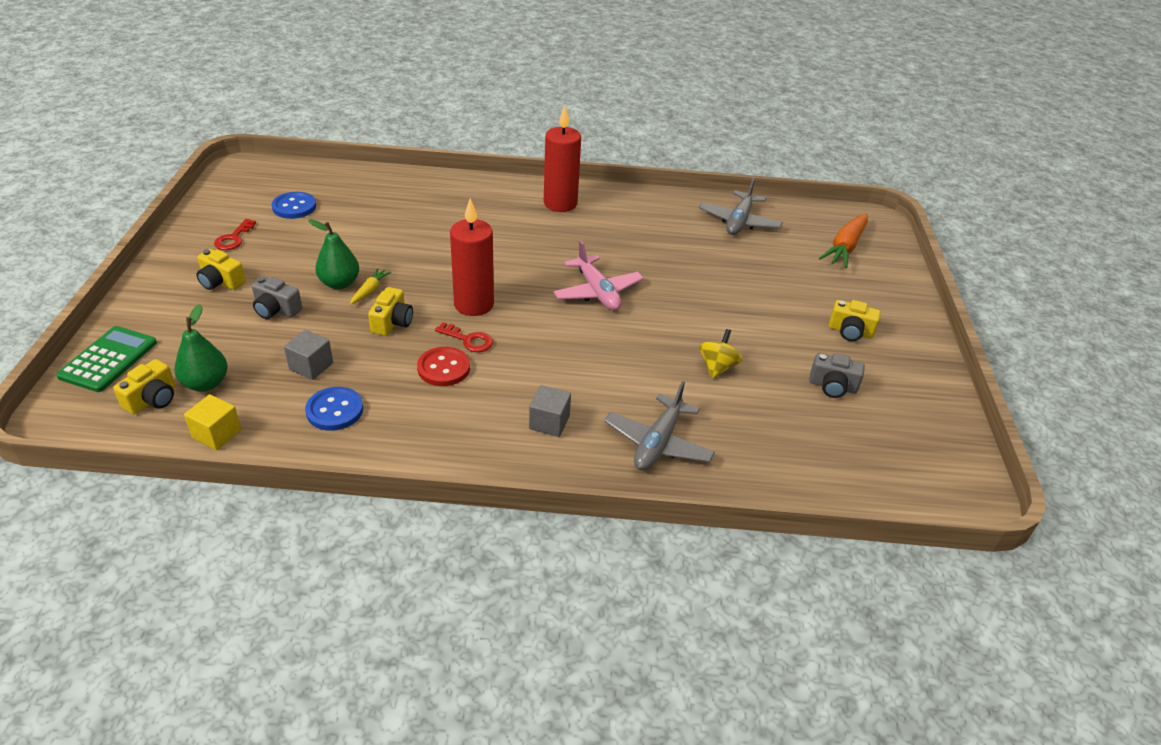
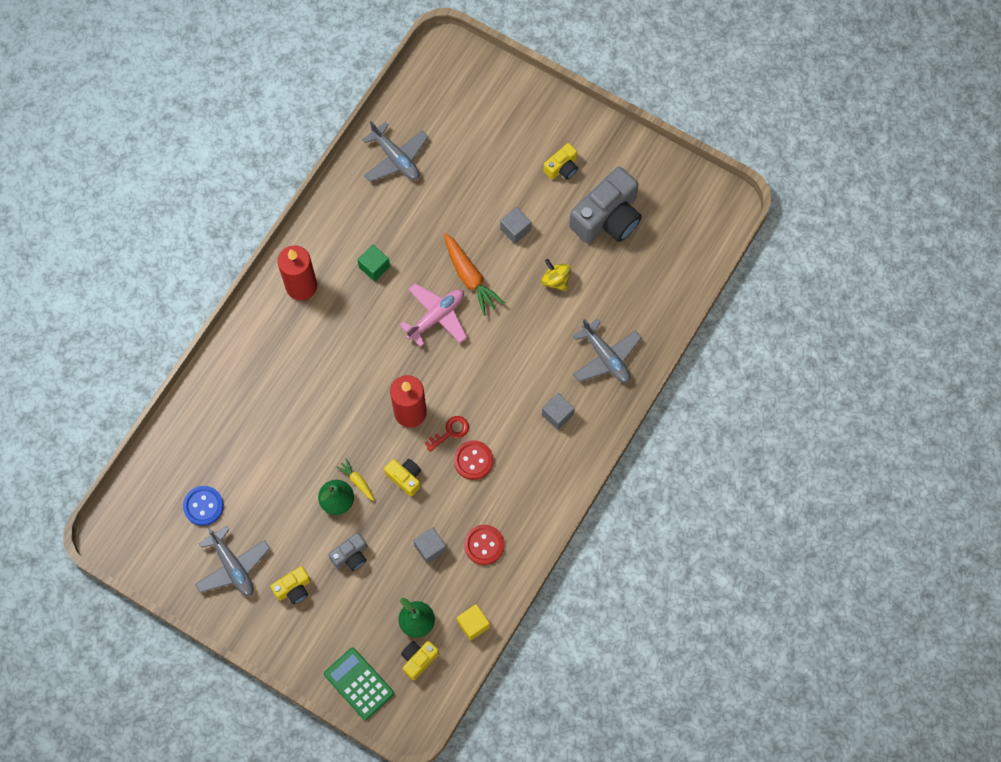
camera: 60 degrees left, 30 degrees up
yellow camera [113,359,175,415] -> yellow camera turned 105 degrees counterclockwise [401,641,439,680]
red key [214,219,256,250] -> grey plane [195,526,270,596]
blue button [305,387,363,431] -> red button [464,525,504,565]
pink plane [553,240,644,311] -> pink plane turned 45 degrees counterclockwise [400,283,467,347]
grey camera [809,353,865,398] -> grey camera [569,167,642,244], size x2.04
orange carrot [819,214,868,268] -> orange carrot moved to [444,233,505,316]
none -> green cube [357,245,390,281]
none -> grey cube [500,207,531,244]

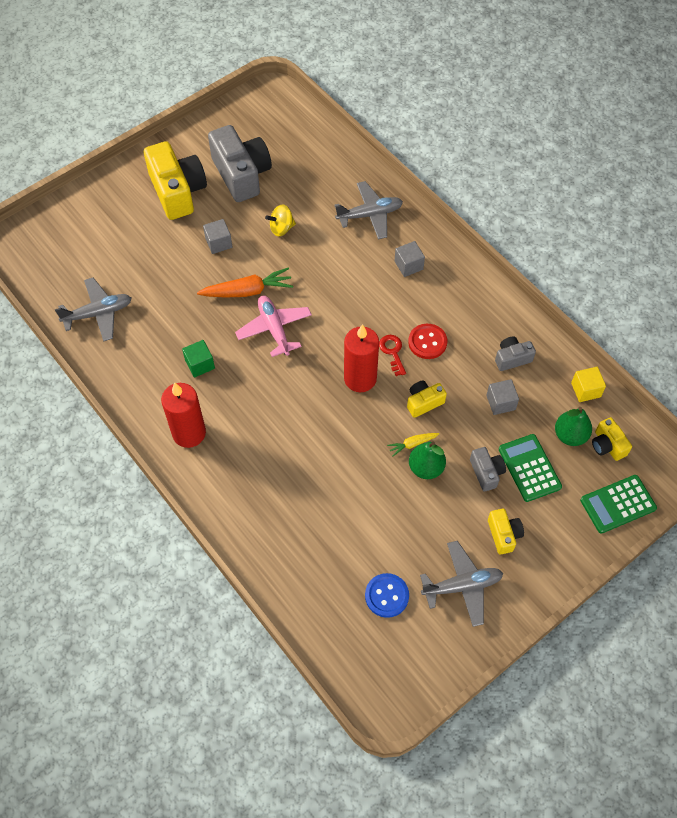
camera: 70 degrees left, 10 degrees down
red button [464,525,504,565] -> grey camera [495,336,536,371]
yellow camera [543,143,578,180] -> yellow camera [144,141,207,220], size x2.04
none -> green calculator [499,434,562,502]

